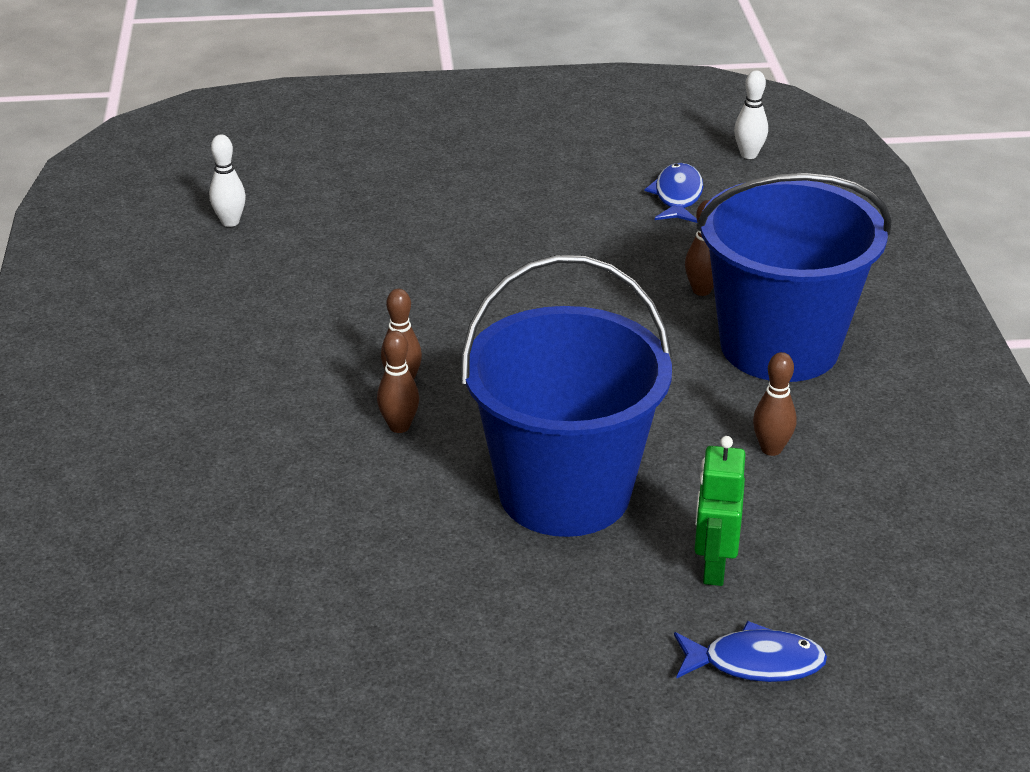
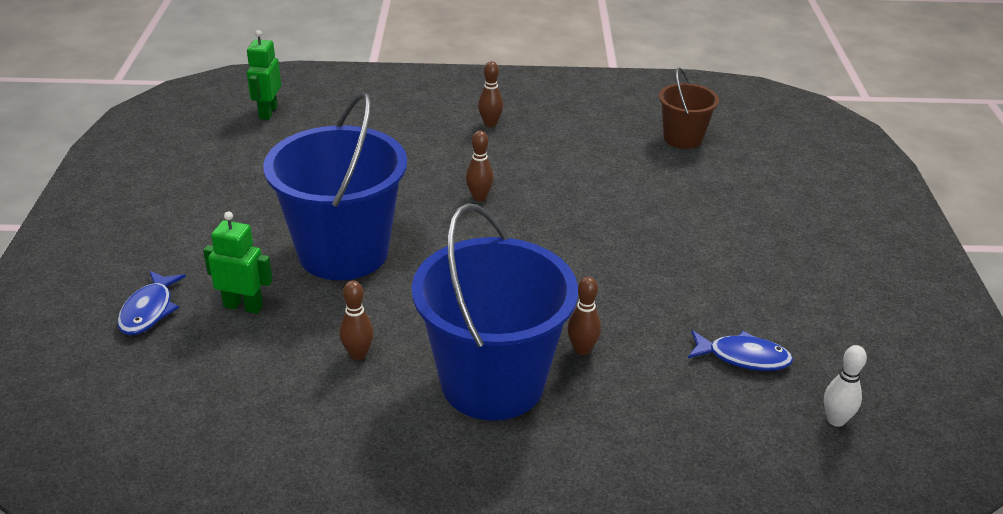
camera: 95 degrees right, 0 degrees up
white bowling pin [209,135,246,227] -> brown bucket [659,67,719,149]
brown bowling pin [377,331,419,433] -> brown bowling pin moved to [478,61,503,127]
none -> green robot [247,30,281,120]

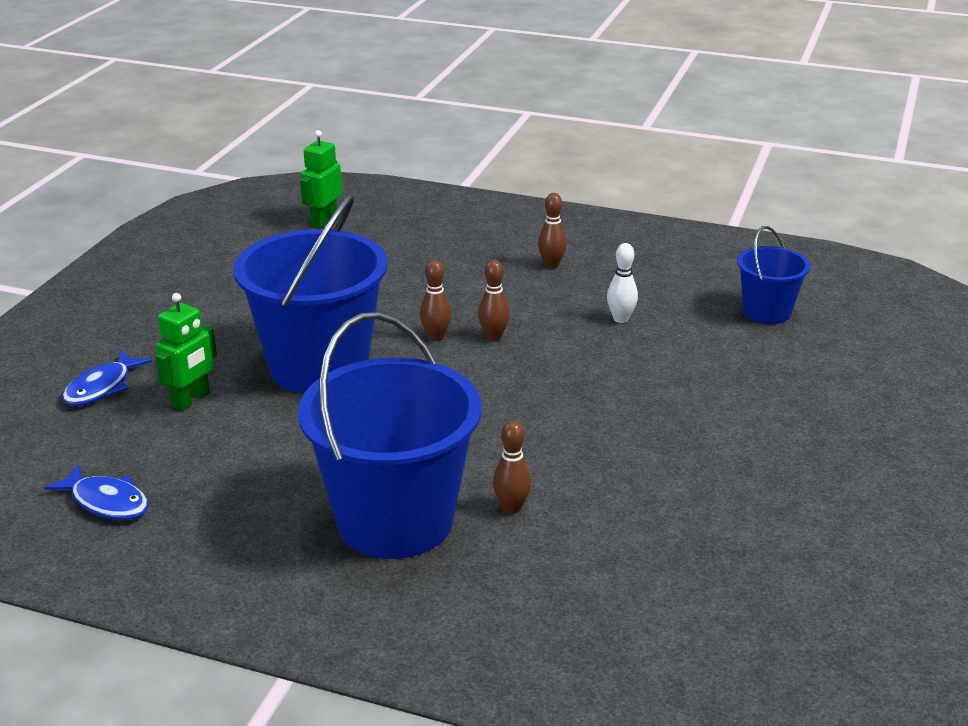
camera: 20 degrees right, 5 degrees down
green robot [203,212,273,314] -> green robot turned 90 degrees clockwise [156,293,217,411]
brown bowling pin [339,280,374,360] -> brown bowling pin moved to [420,260,451,341]
brown bucket [659,67,719,149] -> blue bucket [737,226,810,324]
blue fish [688,330,793,371] -> blue fish moved to [44,464,149,520]
white bowling pin [824,345,867,427] -> white bowling pin moved to [607,243,638,323]

